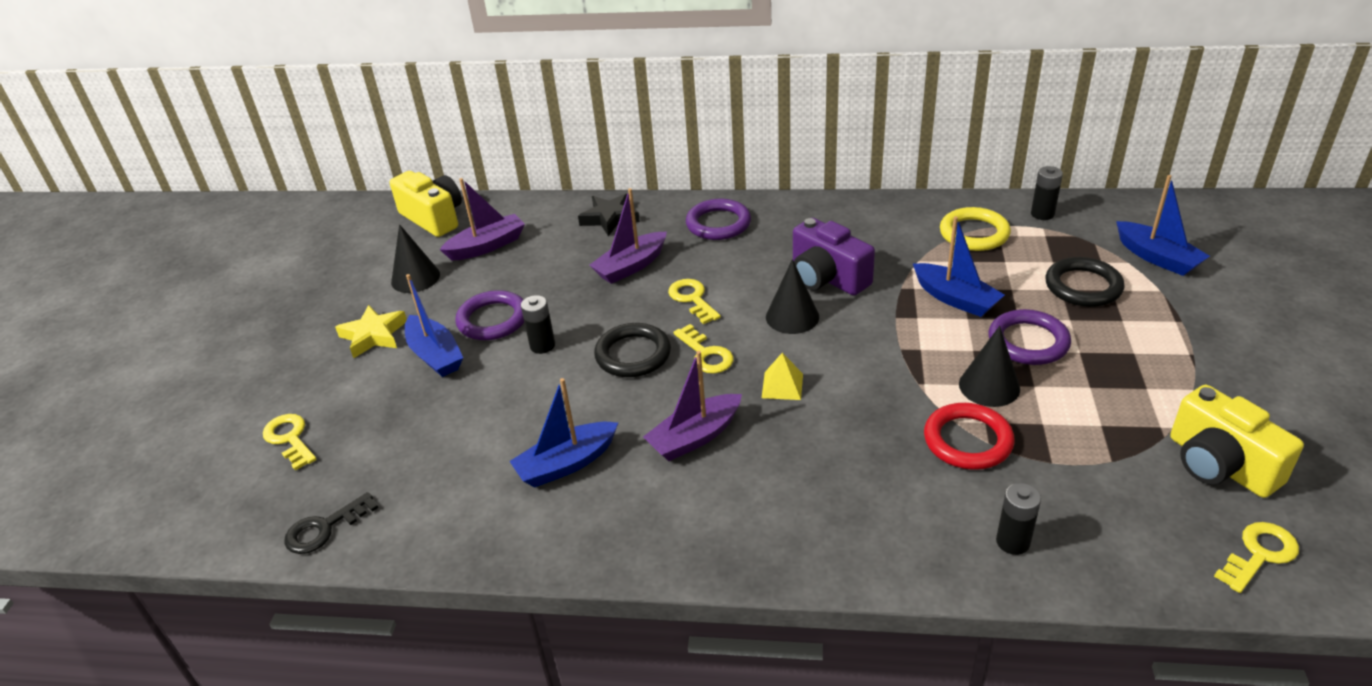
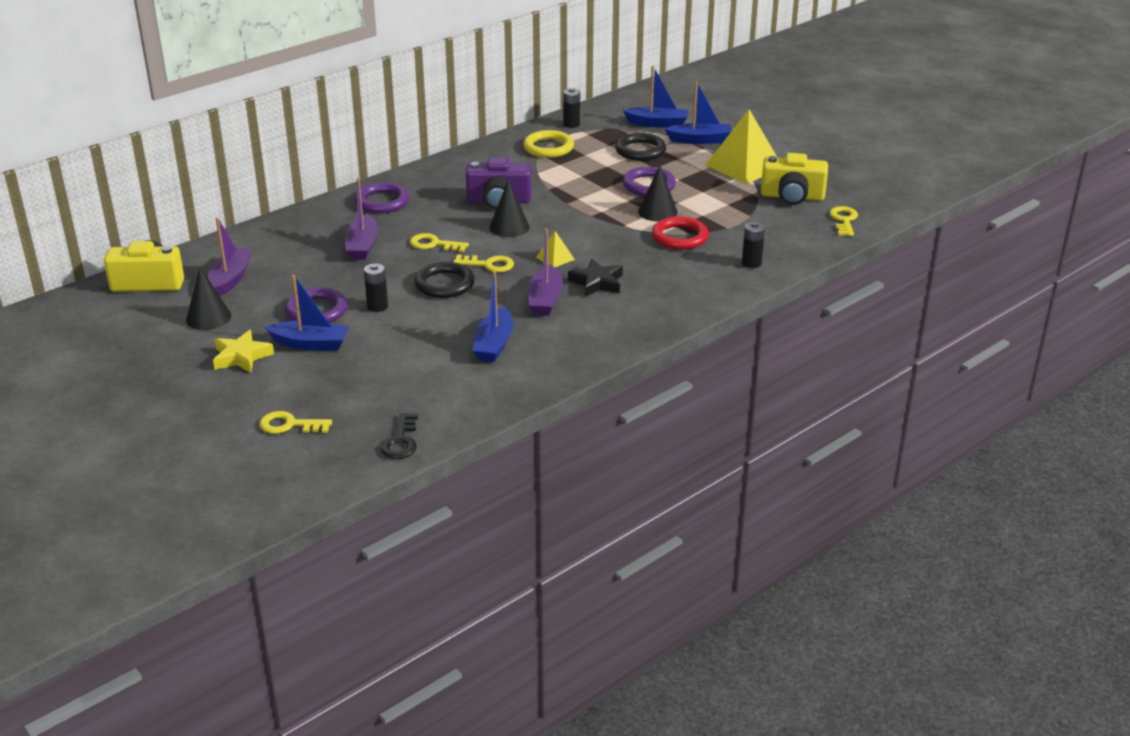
camera: 50 degrees left, 5 degrees down
black star [578,194,640,236] -> black star moved to [568,259,623,297]
blue boat [913,216,1004,317] -> blue boat moved to [665,82,732,144]
none -> yellow pyramid [706,109,777,184]

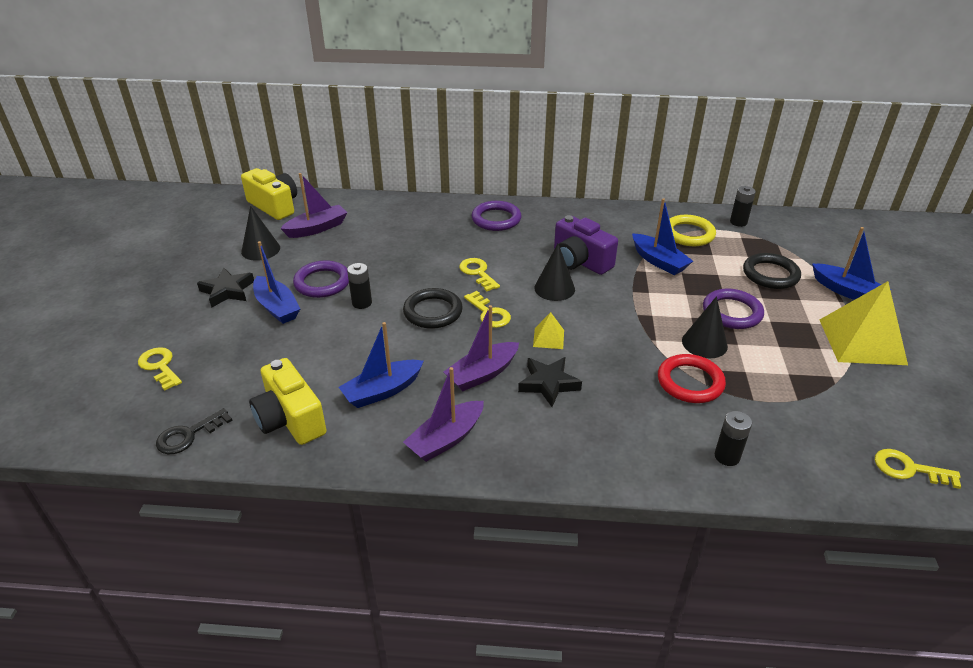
camera: 45 degrees right, 5 degrees up
yellow star [213,330,274,373] -> black star [197,268,254,308]
purple boat [345,178,378,260] -> purple boat moved to [403,367,484,462]
blue boat [623,66,688,128] -> blue boat moved to [632,198,693,275]
yellow camera [761,153,828,205] -> yellow camera moved to [249,358,326,445]
yellow key [829,206,858,236] -> yellow key turned 120 degrees counterclockwise [875,449,961,489]

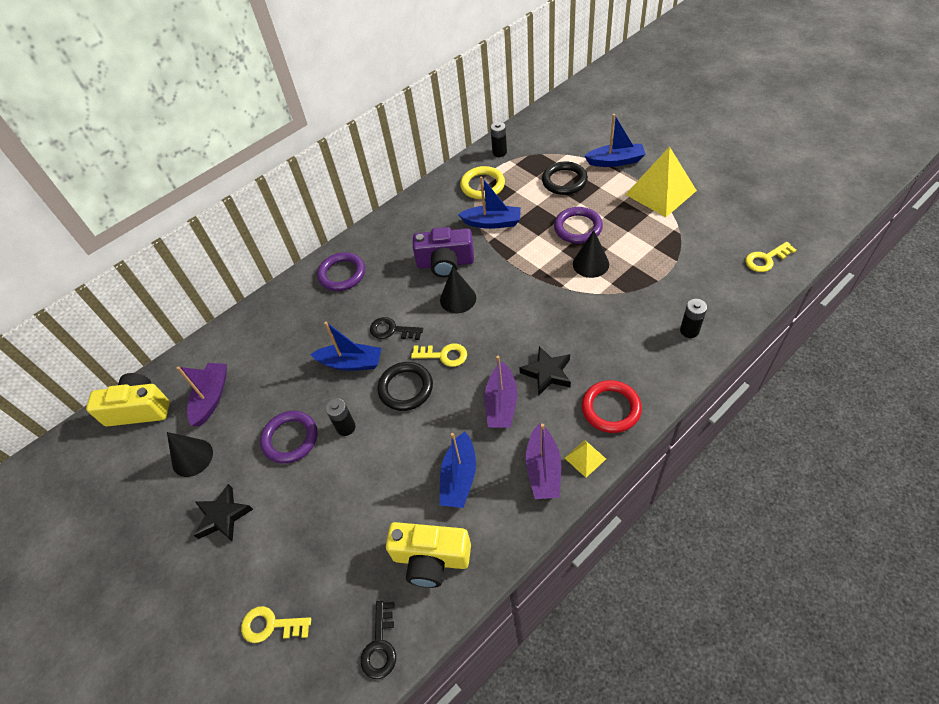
camera: 40 degrees left, 15 degrees up
blue boat [253,241,300,324] -> blue boat moved to [310,322,381,371]
yellow key [459,258,500,291] -> black key [370,317,423,340]
yellow pyramid [533,312,564,349] -> yellow pyramid moved to [565,440,606,478]
red ring [658,354,726,403] -> red ring moved to [582,380,642,433]

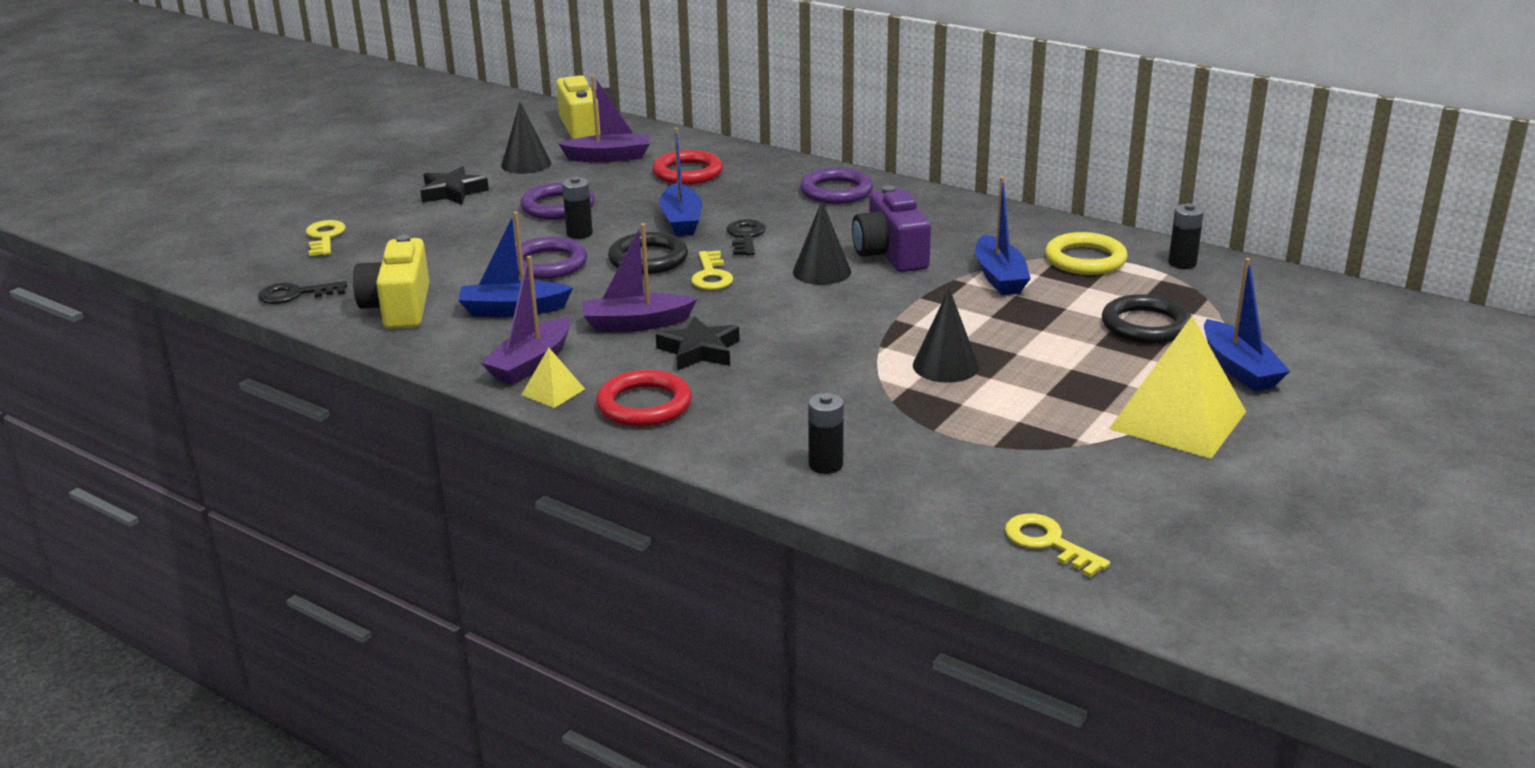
camera: 70 degrees right, 25 degrees down
purple boat [526,423,561,499] -> purple boat turned 45 degrees counterclockwise [481,256,570,385]
purple ring [554,207,603,244] -> purple ring moved to [516,237,587,279]
none -> red ring [652,150,723,185]

